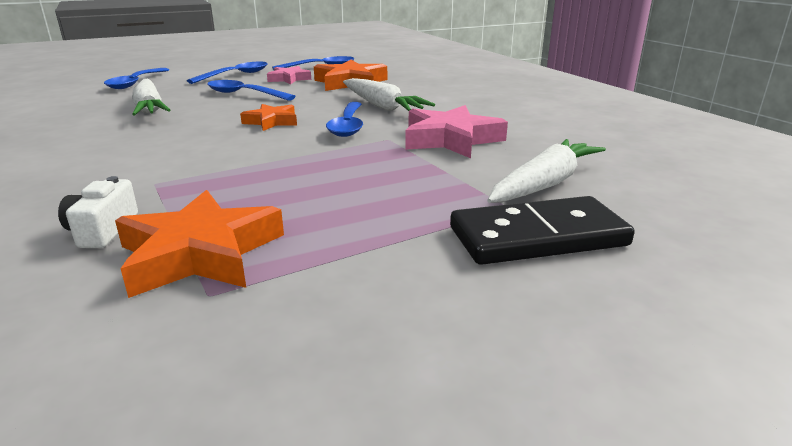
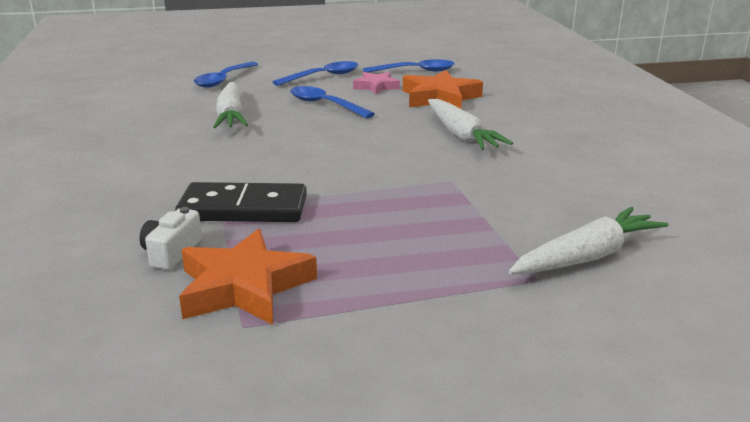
camera: 15 degrees right, 0 degrees up
orange star [240,104,297,131] -> none
blue spoon [326,102,363,137] -> none
pink star [405,105,508,158] -> none
black domino [450,196,635,265] -> black domino moved to [175,182,307,222]

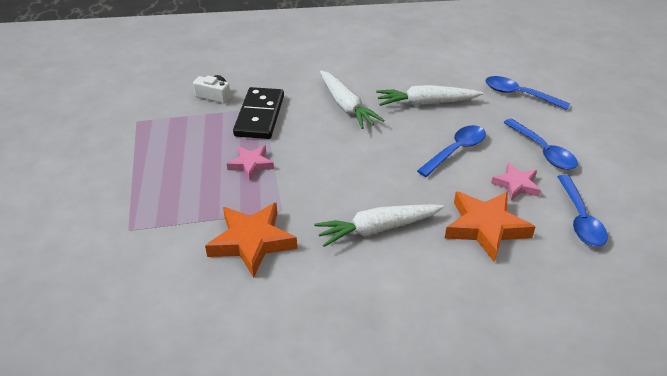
camera: 95 degrees right, 15 degrees up
orange star [179,229,317,325] -> orange star moved to [205,203,297,278]
white carrot [509,207,668,274] -> white carrot moved to [320,71,384,129]
none -> pink star [227,146,274,180]

